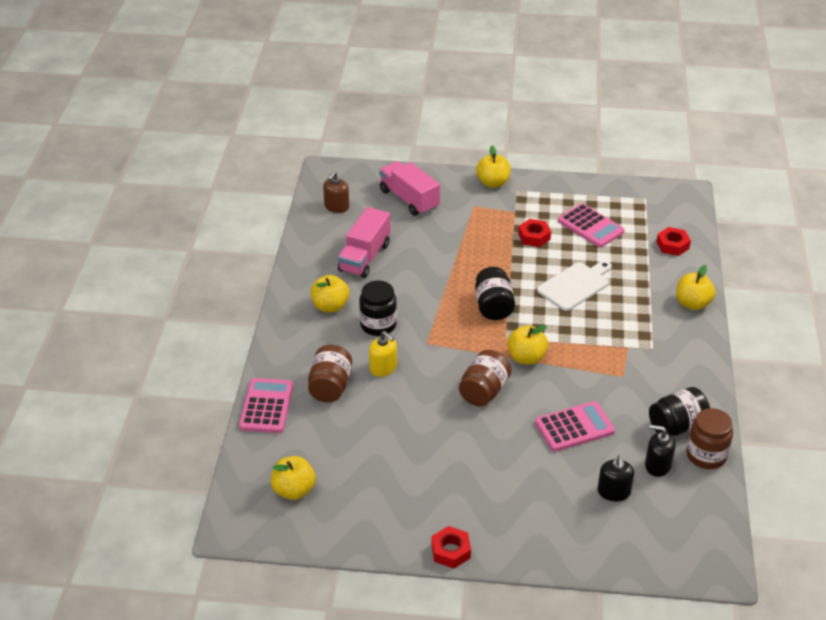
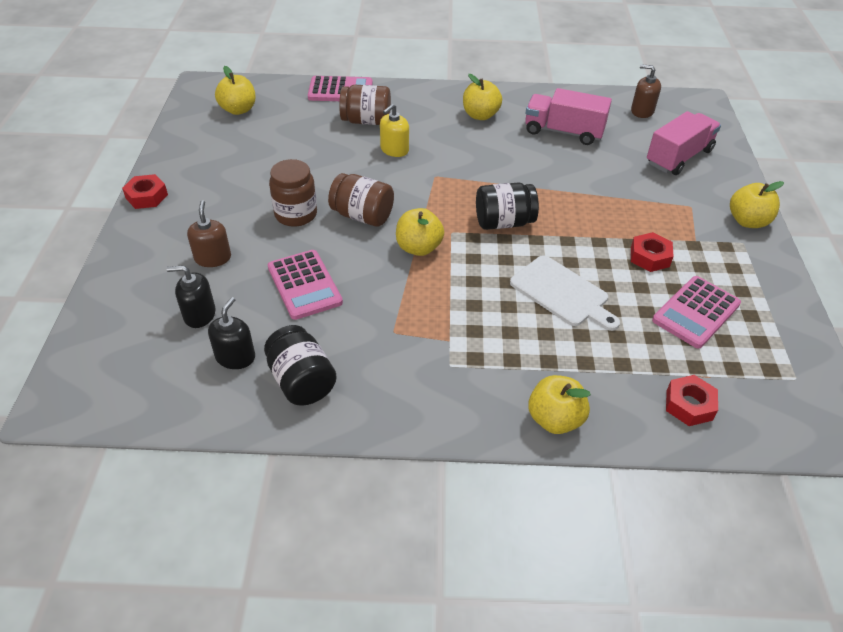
camera: 85 degrees right, 5 degrees up
black jar [359,281,397,336] -> none
brown jar [687,408,733,469] -> brown jar moved to [269,159,317,227]
none -> brown soap dispenser [187,200,231,267]

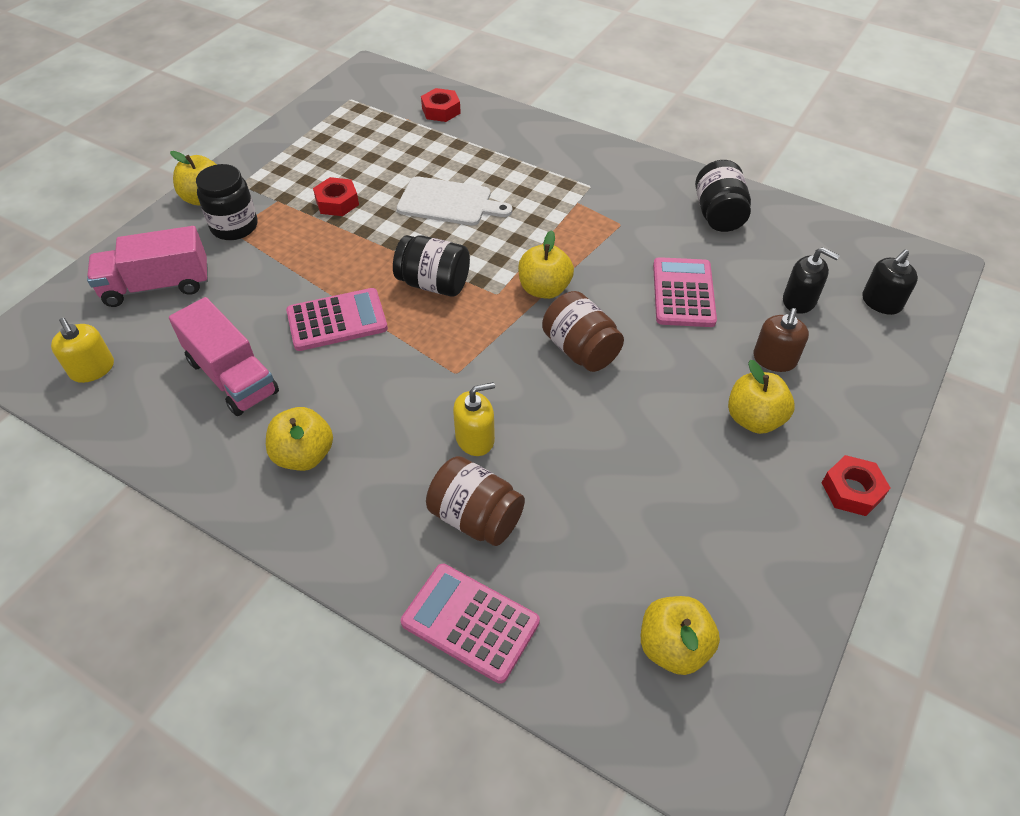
camera: 150 degrees left, 5 degrees up
black soap dispenser [208,297,255,369] -> black soap dispenser moved to [862,249,918,315]
brown jar [269,159,317,227] -> none
white cutting board [510,255,620,331] -> white cutting board turned 120 degrees clockwise [397,176,512,226]
yellow apple [528,375,591,434] -> yellow apple moved to [728,360,795,434]
brown soap dispenser [631,64,661,118] -> yellow soap dispenser [51,318,114,383]
pink calculator [652,276,741,349] -> pink calculator moved to [286,288,388,351]
none -> black jar [196,164,258,240]

